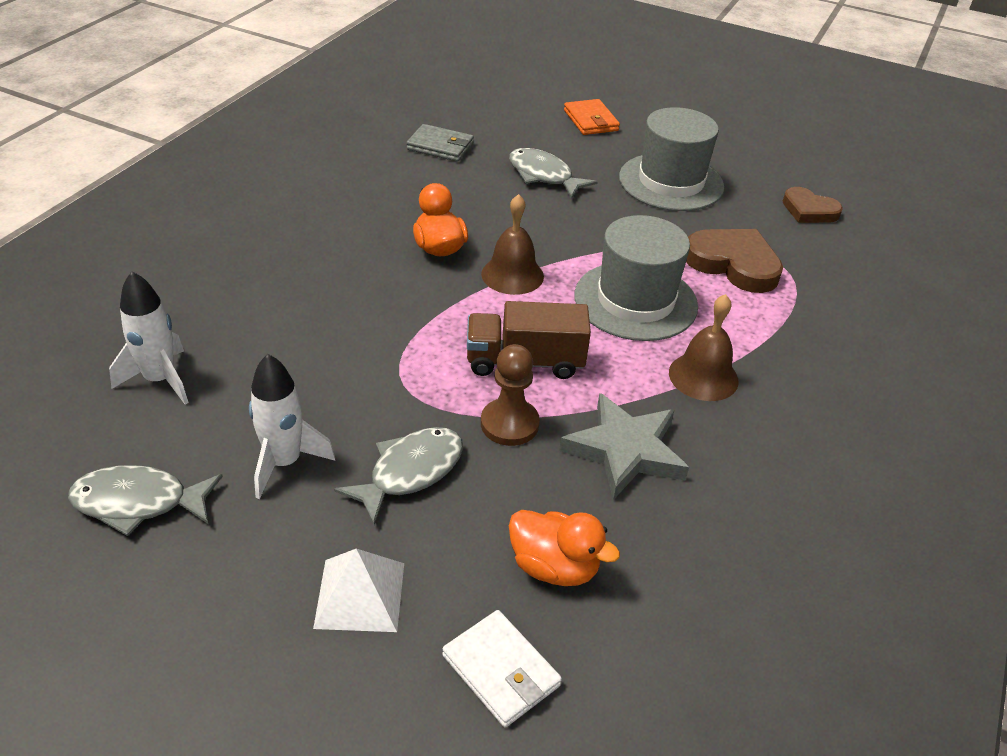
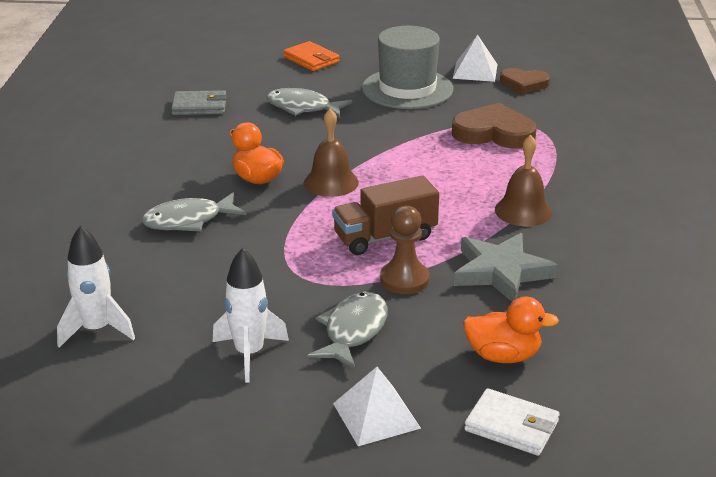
camera: 20 degrees left, 10 degrees down
grey fish [68,465,223,536] -> grey fish moved to [142,192,246,232]
grey hat [574,215,698,341] -> none
none -> white pyramid [453,35,498,82]

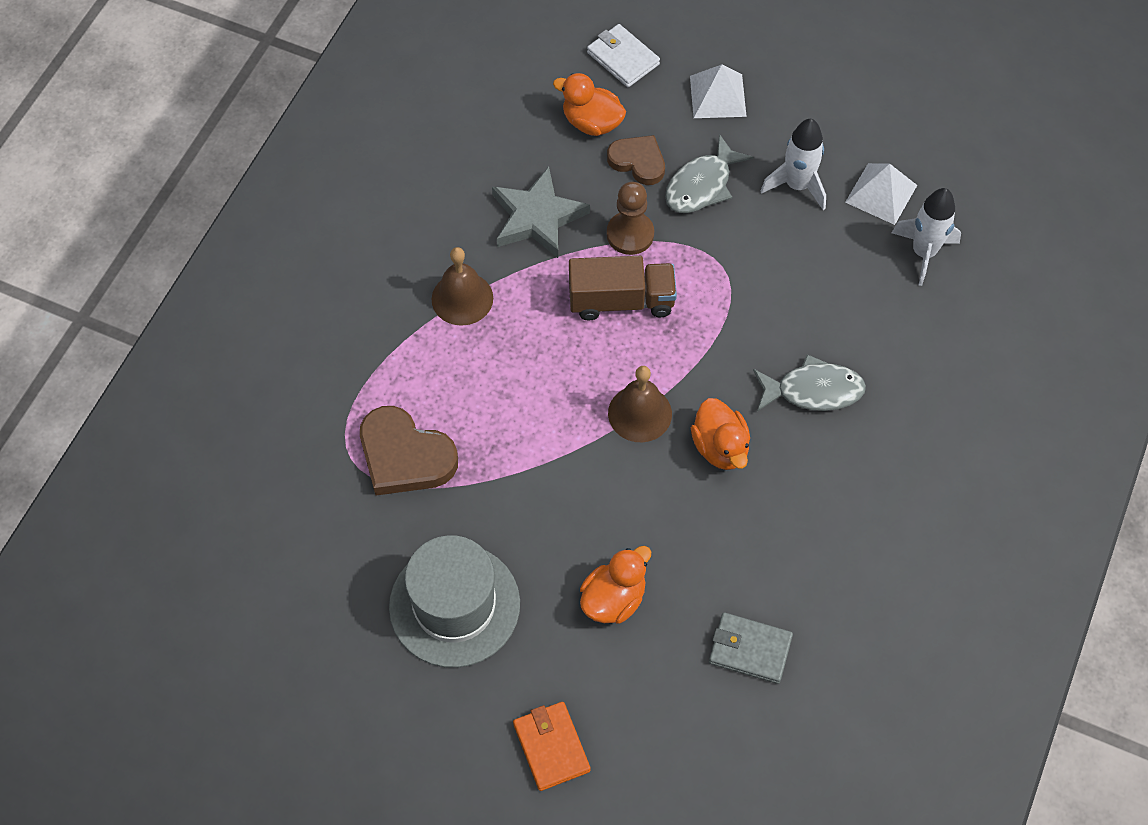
camera: 160 degrees left, 30 degrees up
grey fish [266,88,352,118] -> orange duck [580,546,651,624]
white pyramid [453,35,498,82] -> white pyramid moved to [845,163,917,225]
brown heart [500,68,550,94] -> brown heart moved to [607,135,665,185]

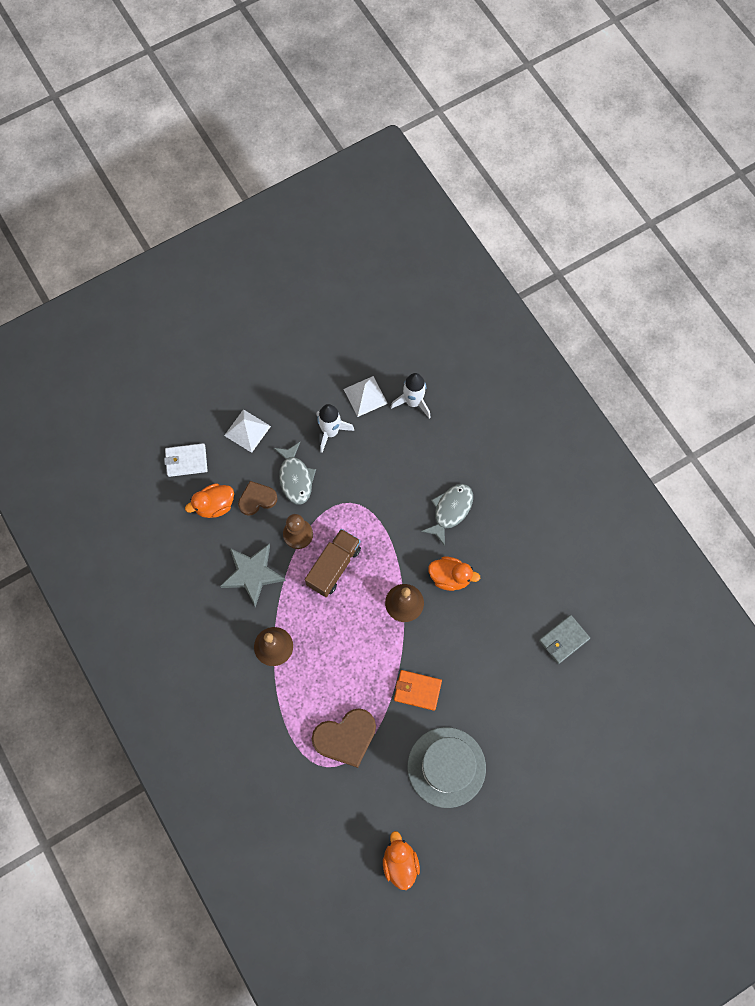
camera: 55 degrees left, 10 degrees up
orange wallet [513,702,591,791] -> orange wallet moved to [394,670,442,711]
orange duck [580,546,651,624] -> orange duck moved to [383,831,420,890]

